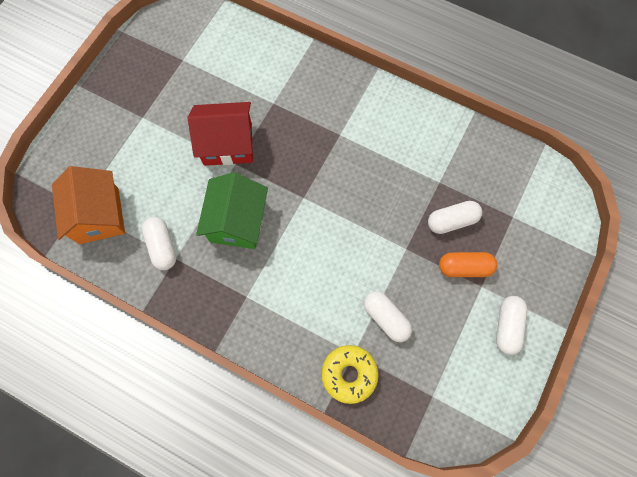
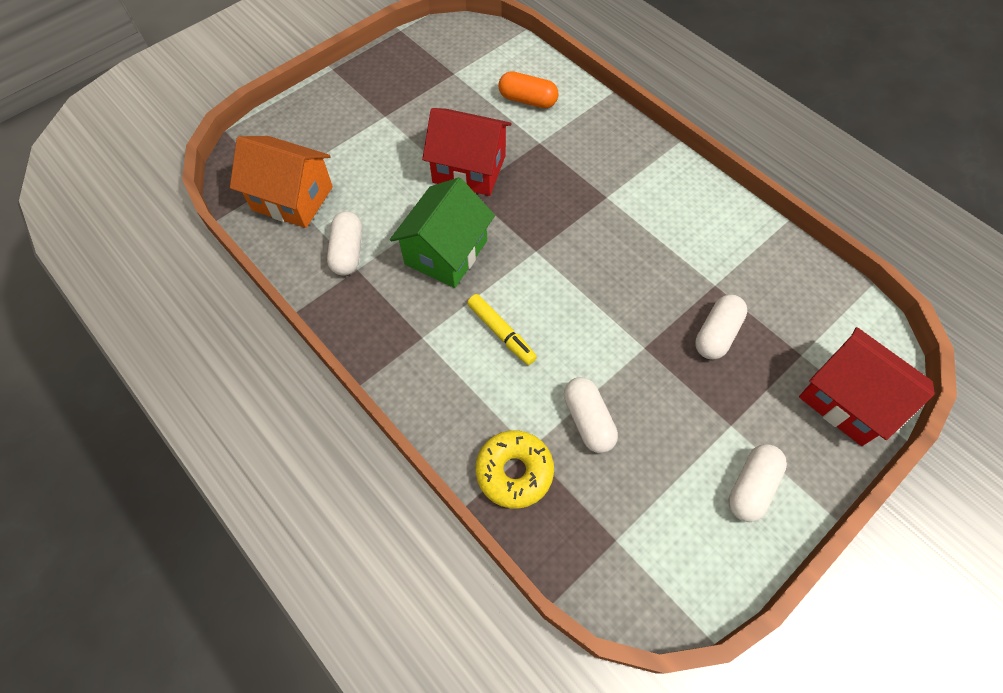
camera: 20 degrees right, 10 degrees down
orange house [52,166,125,244] -> orange house turned 75 degrees counterclockwise [230,136,333,228]
white capsule [428,201,482,234] -> white capsule turned 60 degrees counterclockwise [695,295,748,360]
orange capsule [439,252,498,277] -> orange capsule moved to [498,71,558,108]
none -> yellow marker [467,294,537,365]
none -> red house [799,327,935,446]

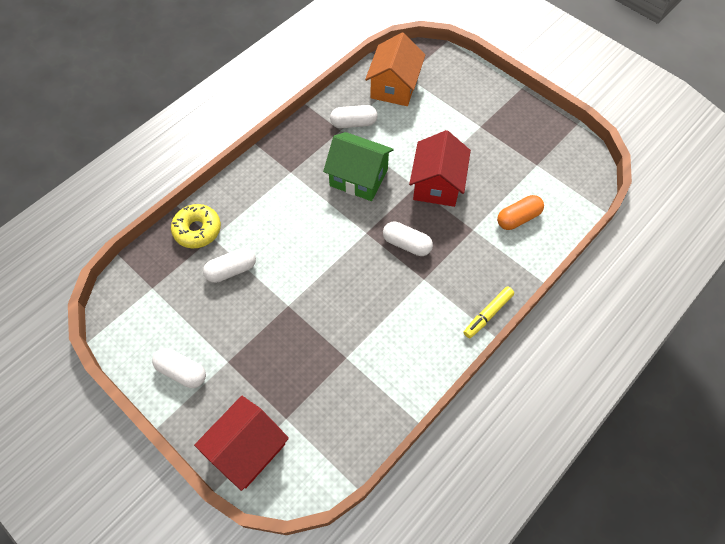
camera: 85 degrees right, 0 degrees up
yellow marker [467,294,537,365] -> yellow marker moved to [463,287,514,338]
orange capsule [498,71,558,108] -> orange capsule turned 45 degrees clockwise [497,195,544,230]
white capsule [695,295,748,360] -> white capsule moved to [383,222,433,256]

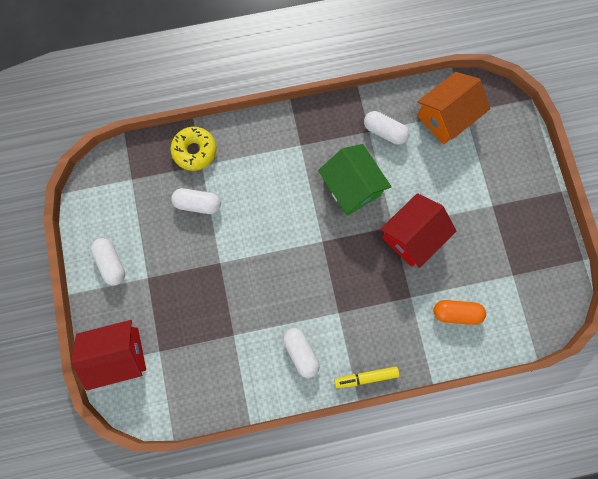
camera: 35 degrees right, 15 degrees up
white capsule [383,222,433,256] -> white capsule moved to [283,328,320,378]

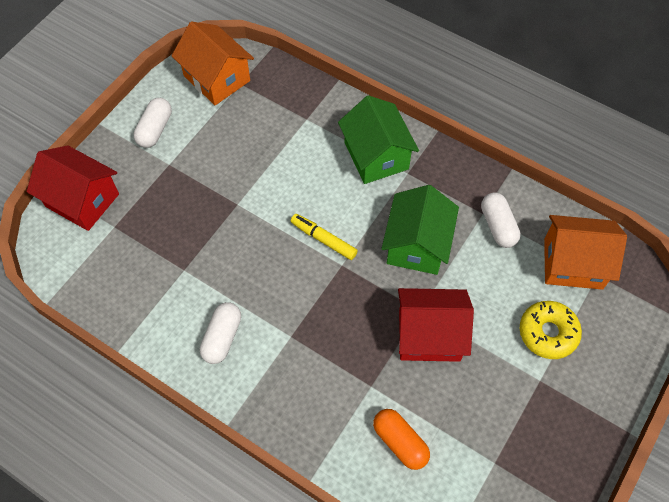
camera: 45 degrees right, 15 degrees down
yellow donut [170,127,217,171] -> yellow donut moved to [520,301,582,359]
white capsule [171,188,221,214] -> none
yellow marker [334,366,399,388] -> yellow marker moved to [291,214,358,260]
none -> orange house [172,21,254,105]
none -> green house [338,95,419,184]

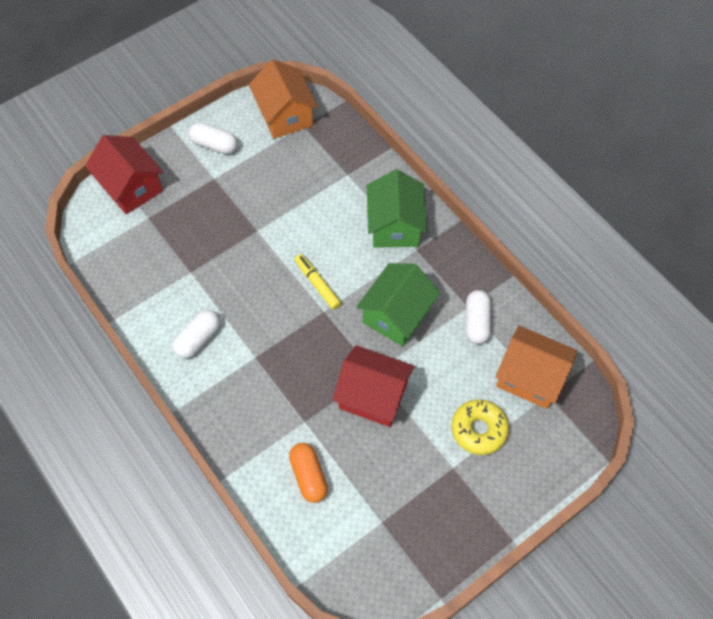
camera: 20 degrees right, 0 degrees up
white capsule [134,98,172,148] -> white capsule turned 75 degrees clockwise [189,122,238,154]

